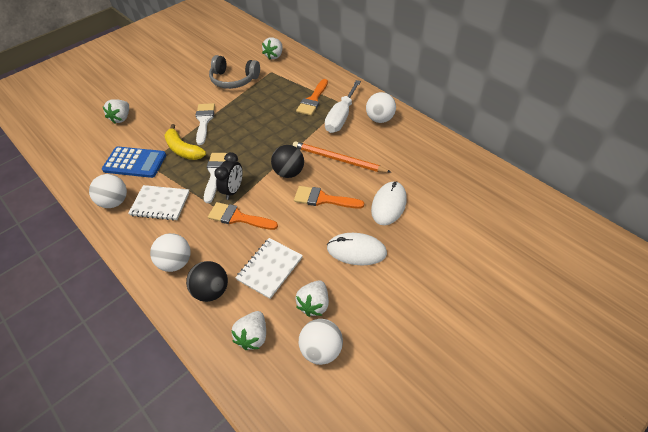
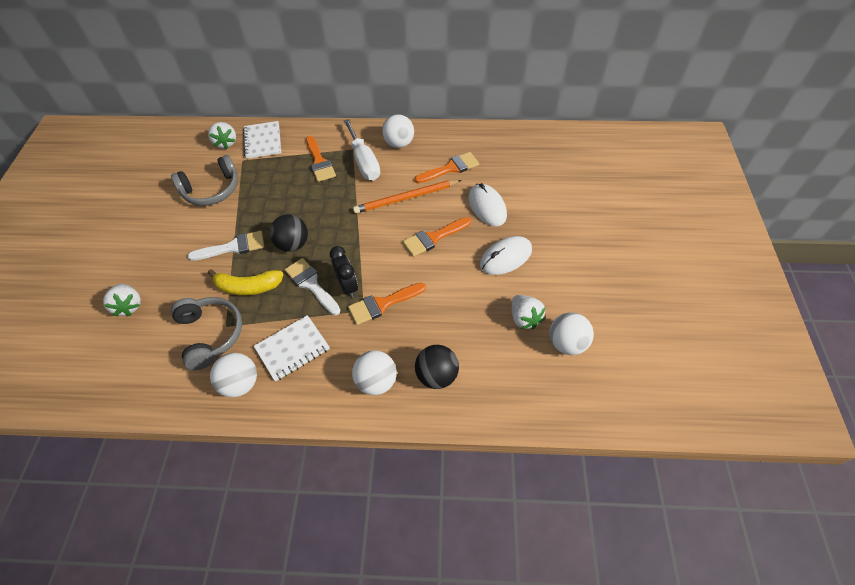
camera: 45 degrees left, 5 degrees up
blue calculator [102,147,166,178] -> grey headphones [171,297,242,370]
white brush [195,103,215,145] -> white brush turned 120 degrees clockwise [188,231,264,261]
white strawberry [231,311,266,350] -> none
white notebook [235,238,303,299] -> white notebook moved to [243,121,281,159]
black ball [271,145,304,178] -> black ball moved to [269,215,308,252]
none -> orange brush [414,152,479,183]

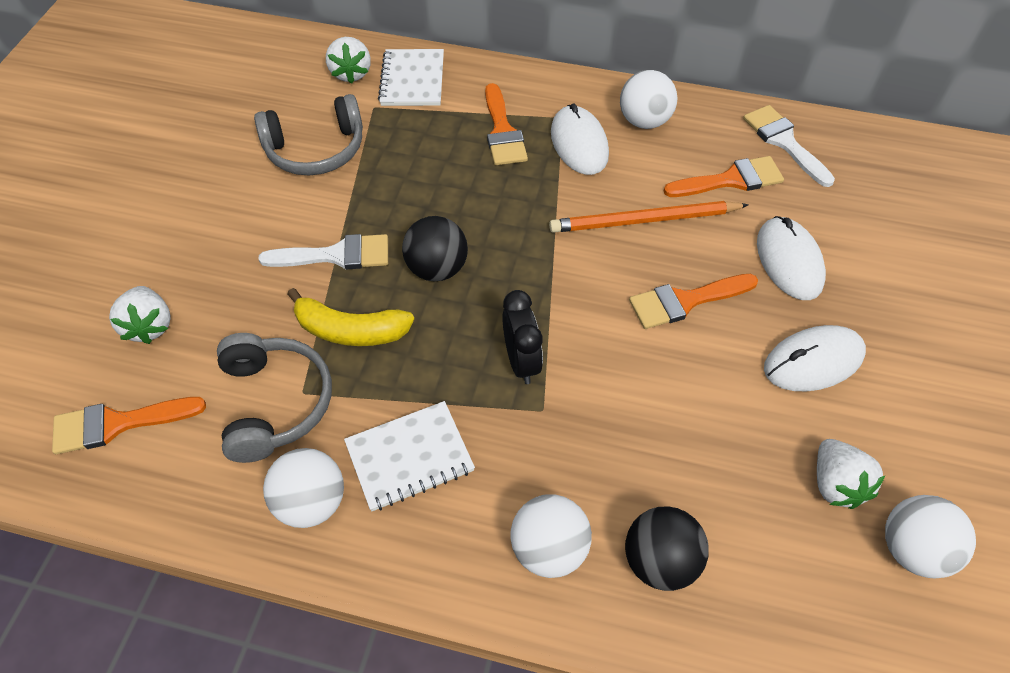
camera: 10 degrees right, 0 degrees up
white brush [285,258,341,315] -> white brush moved to [743,105,835,187]
white screwdriver [344,119,380,180] -> white mouse [551,104,609,175]
orange brush [348,283,426,325] -> orange brush moved to [52,397,206,454]

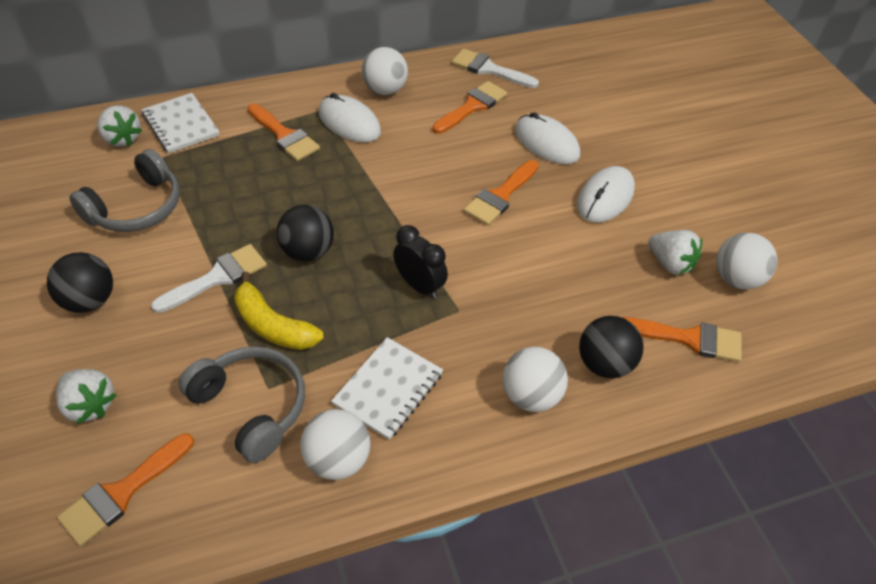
camera: 35 degrees left, 5 degrees down
yellow banana [287,288,414,346] -> yellow banana turned 60 degrees clockwise [234,272,324,350]
orange pencil [549,201,749,233] -> none
none -> black ball [47,252,113,313]
none -> orange brush [623,317,742,362]

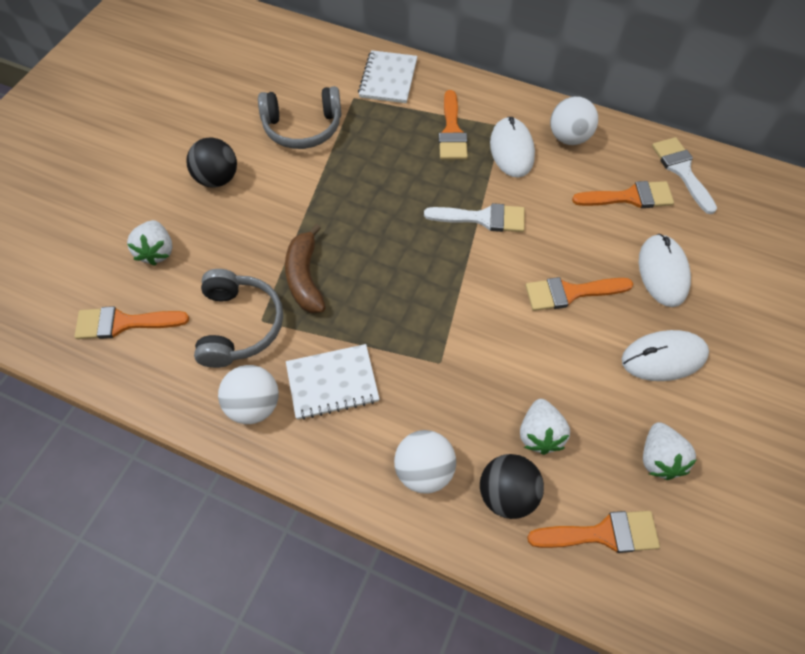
camera: 45 degrees right, 10 degrees up
white strawberry [97,105,142,147] -> white strawberry moved to [520,399,570,455]
white brush [151,244,267,313] -> white brush moved to [424,203,525,232]
yellow banana [234,272,324,350] -> brown banana [285,224,326,313]
black ball [276,205,334,262] -> none
black clock [393,225,448,299] -> none
orange brush [623,317,742,362] -> orange brush turned 60 degrees counterclockwise [527,511,660,553]
white ball [716,233,777,289] -> none

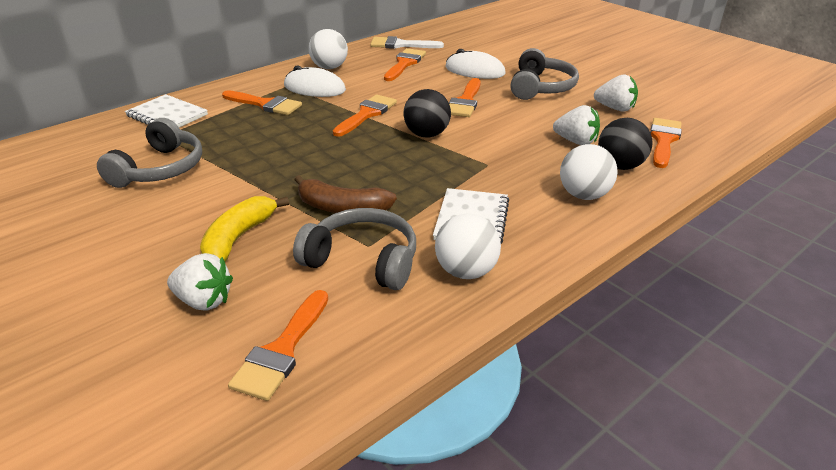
camera: 65 degrees left, 25 degrees down
black ball [186,138,237,187] -> black ball moved to [403,89,451,138]
white brush [424,203,525,232] -> orange brush [333,95,397,137]
white mouse [622,330,709,381] -> grey headphones [510,48,579,100]
none -> yellow banana [200,196,289,262]

